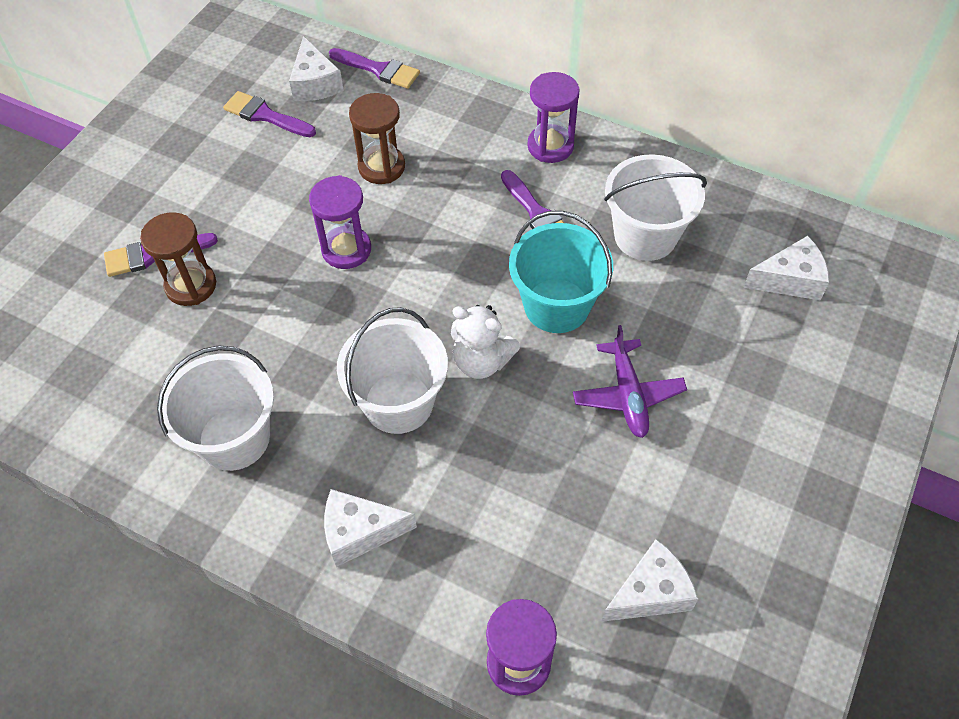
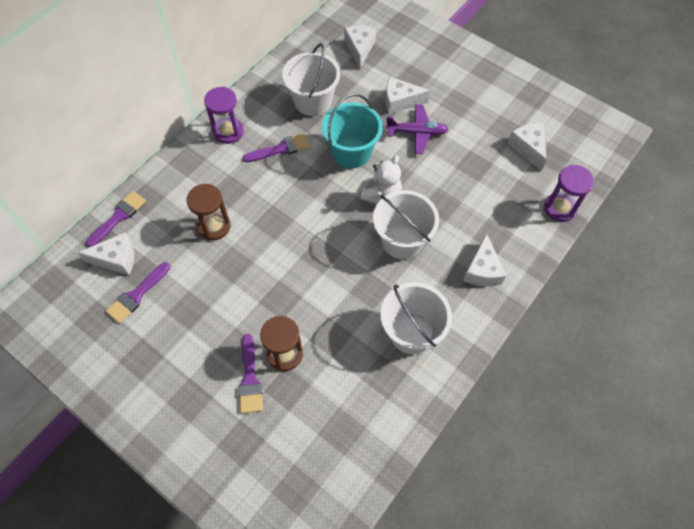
camera: 80 degrees left, 5 degrees up
purple hourglass [309,175,371,269] -> none
none -> white cheese [385,77,430,114]

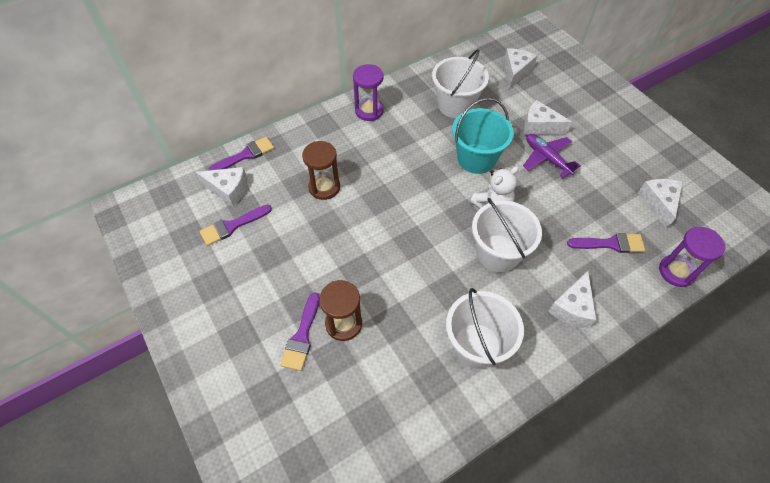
camera: 20 degrees right, 5 degrees down
purple brush [243,133,310,162] -> purple brush moved to [567,233,645,253]
purple plane [386,104,449,154] -> purple plane turned 150 degrees counterclockwise [523,134,581,178]

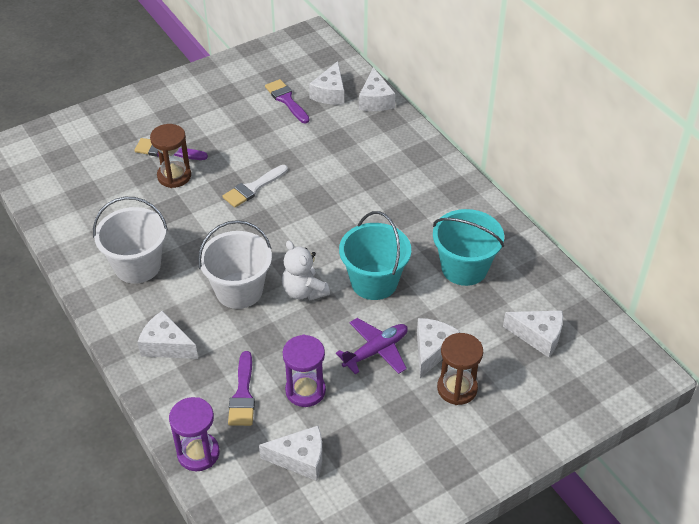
camera: 90 degrees right, 10 degrees down
purple brush [209,137,274,171] -> white cheese [359,67,395,111]
brown hourglass [302,141,340,200] -> brown hourglass moved to [437,333,483,405]
purple hourglass [353,64,384,121] -> purple hourglass moved to [283,335,326,407]
white bucket [432,49,489,118] -> turquoise bucket [433,209,504,286]
none -> white brush [222,165,288,208]

